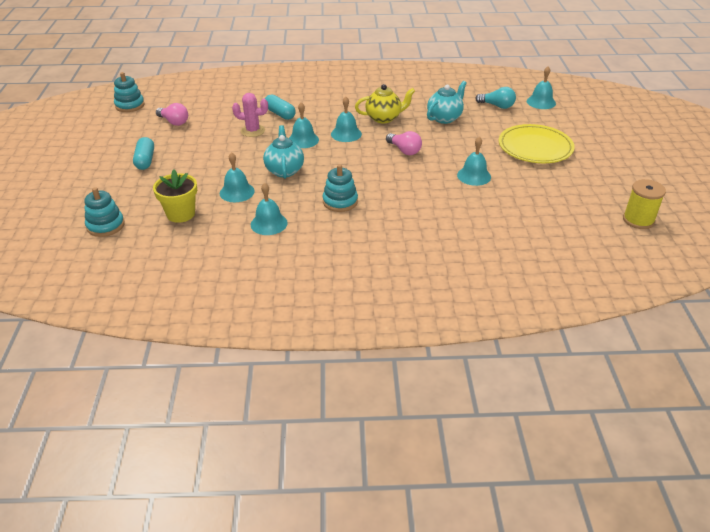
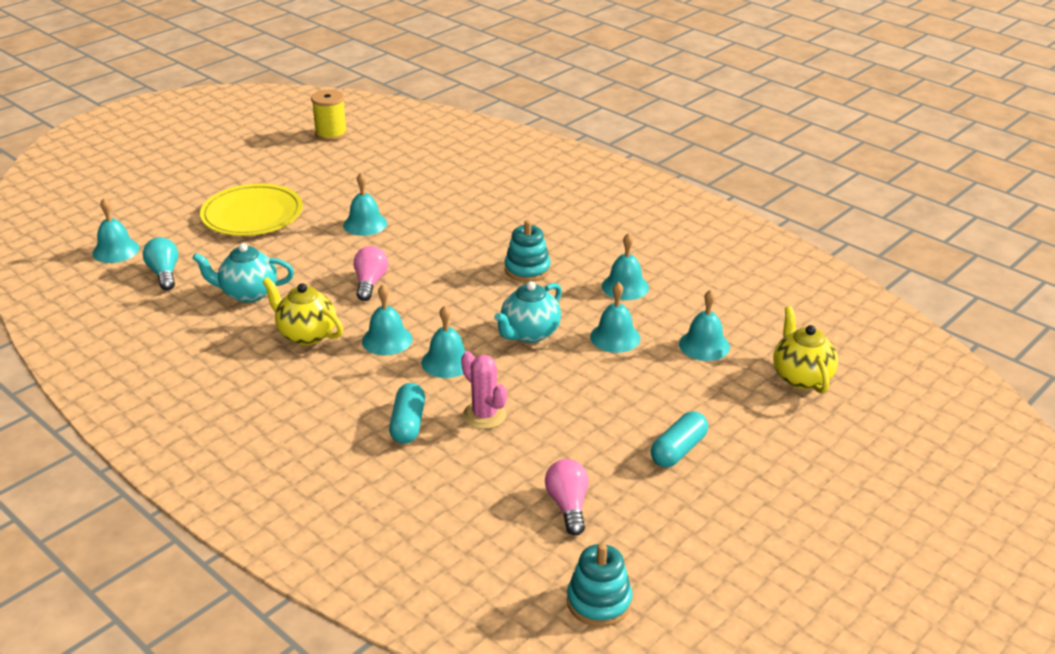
camera: 135 degrees left, 5 degrees down
turquoise stacking toy [84,187,125,237] -> yellow teapot [773,306,838,394]
yellow flower pot [153,170,197,223] -> turquoise bell [679,290,730,361]

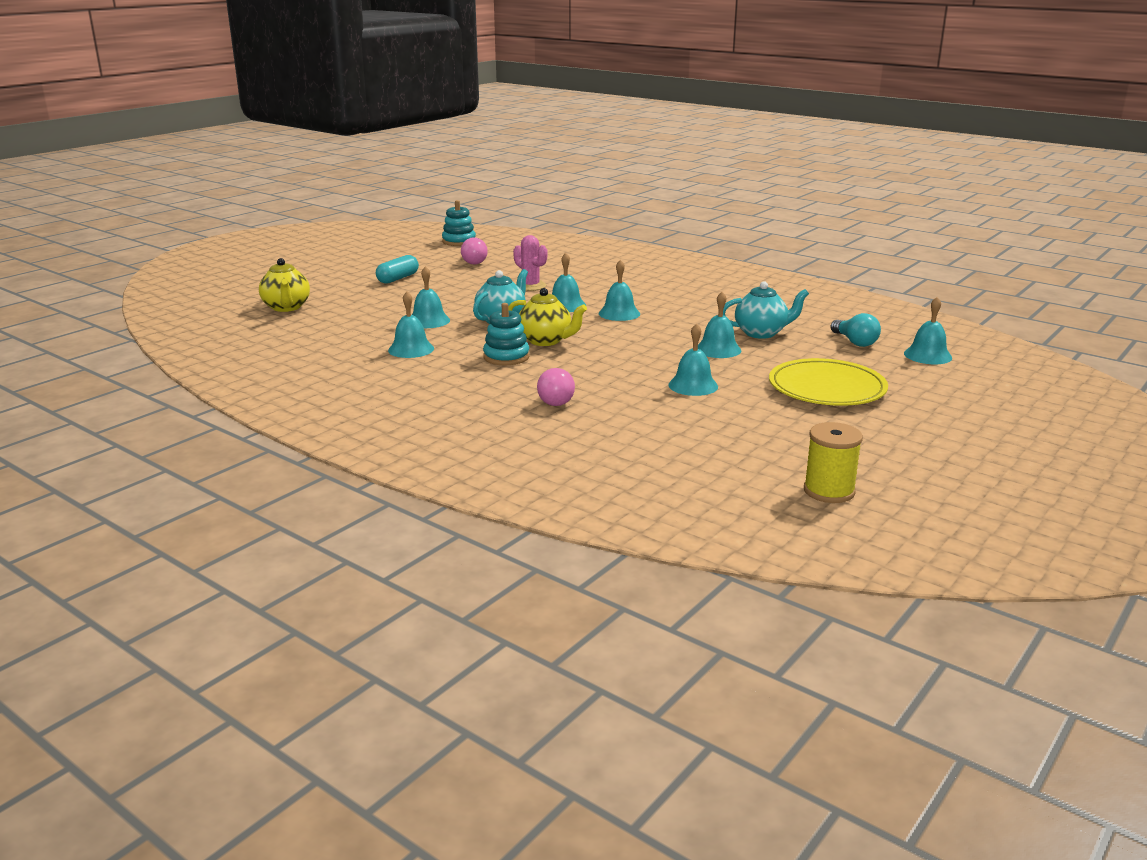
camera: 175 degrees right, 10 degrees down
yellow teapot [262,277,343,345] -> yellow teapot moved to [508,288,587,346]
pink light bulb [353,246,388,301] -> pink light bulb moved to [537,368,575,406]
turquoise capsule [389,383,425,444] -> none
turquoise bell [679,290,730,361] -> turquoise bell moved to [698,292,741,358]

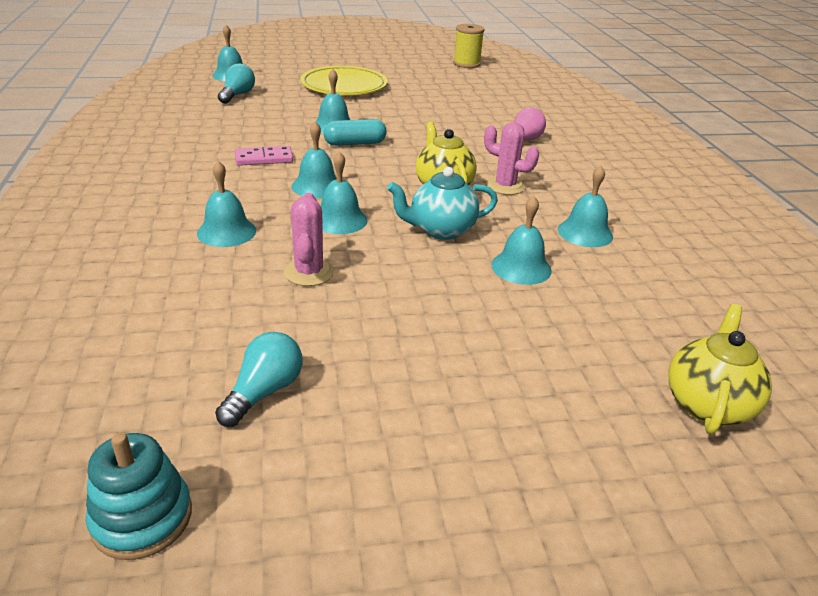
camera: 140 degrees left, 10 degrees up
turquoise capsule [376,255,419,284] -> turquoise capsule moved to [324,119,387,146]
pink light bulb [461,237,488,264] -> turquoise light bulb [215,332,302,427]
turquoise stacking toy [483,303,530,365] -> pink cactus [484,122,539,195]
turquoise bell [668,323,718,396] -> turquoise bell moved to [197,161,256,247]
turquoise teapot [723,281,809,339] -> none
none -> pink domino [235,146,293,166]

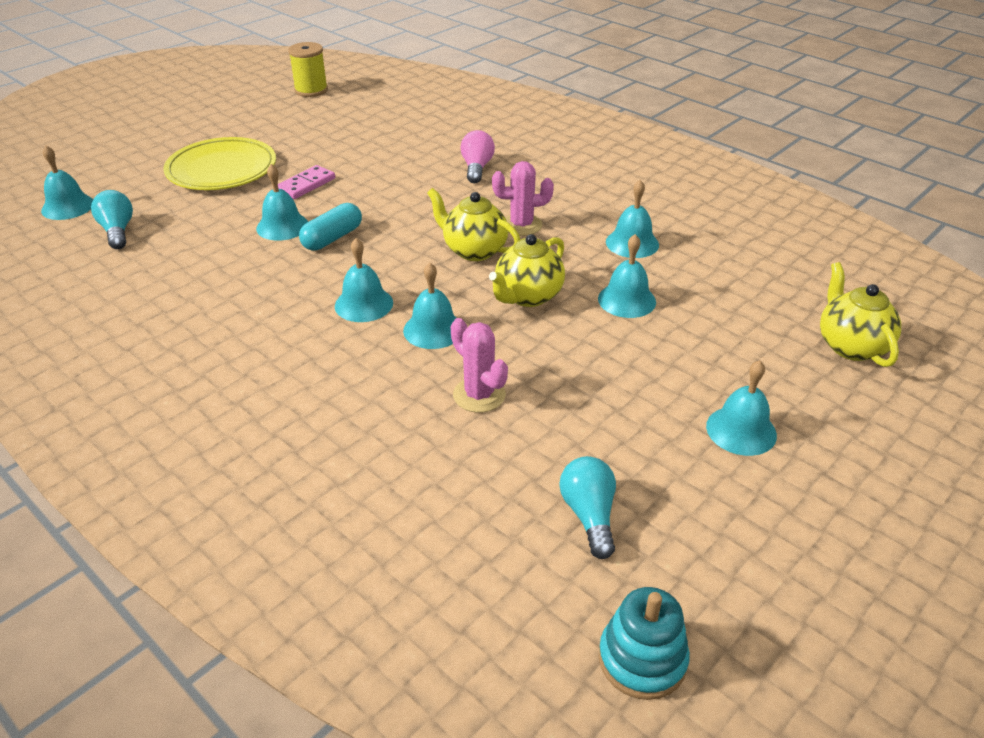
camera: 35 degrees left, 5 degrees up
turquoise bell [197,161,256,247] -> turquoise bell moved to [706,360,777,456]
pink domino [235,146,293,166] -> pink domino moved to [278,165,335,199]
turquoise teapot [387,167,498,240] -> yellow teapot [489,234,565,307]

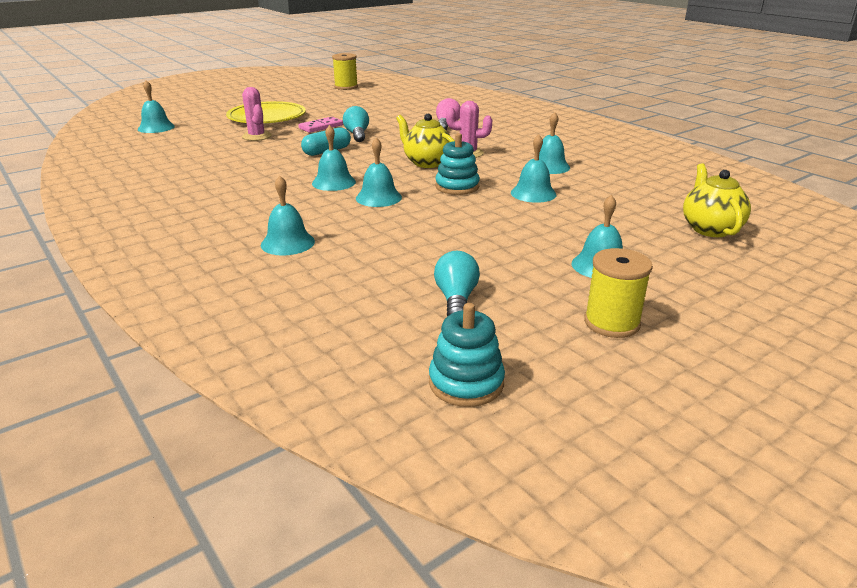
camera: 10 degrees right, 10 degrees down
turquoise light bulb [91,190,133,249] -> turquoise light bulb moved to [343,106,369,142]
turquoise bell [256,164,308,241] -> turquoise bell moved to [261,176,315,256]
pink cactus [450,318,508,413] -> pink cactus moved to [242,87,272,141]
yellow teapot [489,234,565,307] -> turquoise stacking toy [435,133,480,195]
none -> yellow spool [584,248,653,338]

